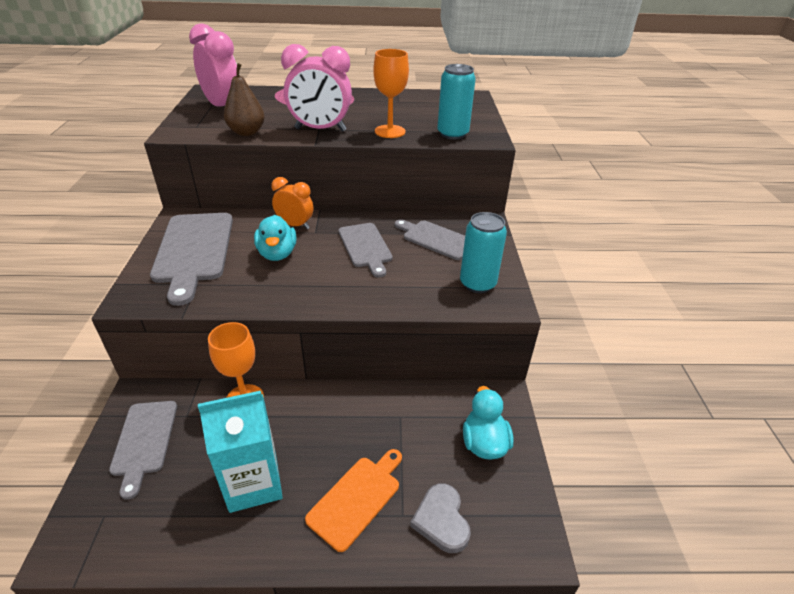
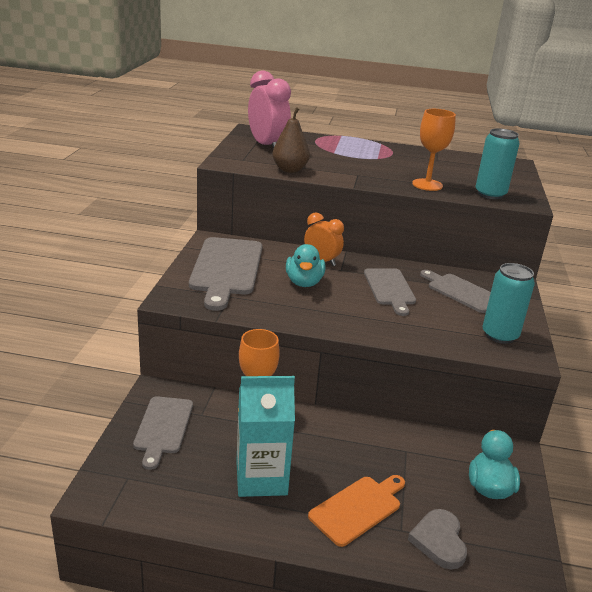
camera: 10 degrees right, 10 degrees down
pink clock [281,44,352,132] -> none

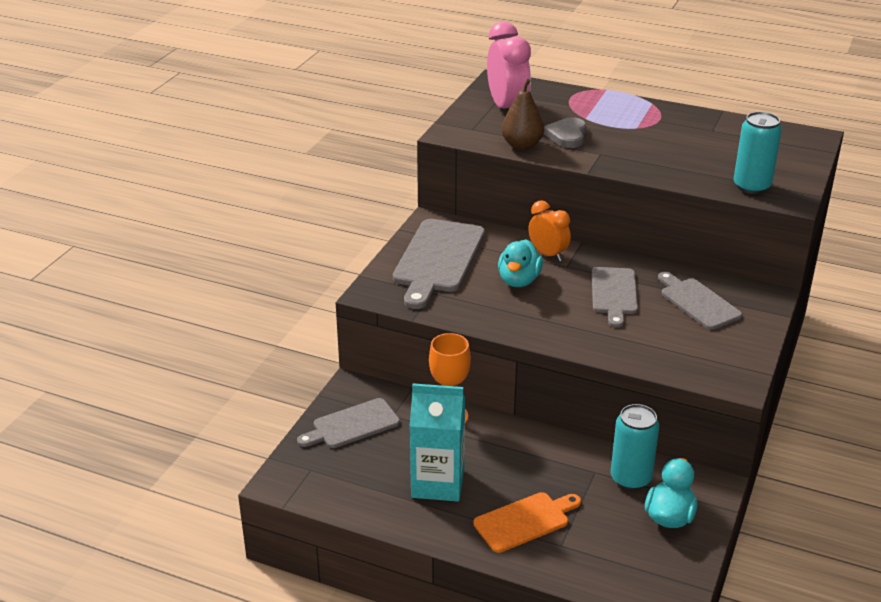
camera: 15 degrees right, 5 degrees up
grey cutting board [133,396,193,470] -> grey cutting board turned 45 degrees clockwise [297,398,400,448]
grey heart [408,509,467,569] -> grey heart moved to [544,117,587,148]
orange goblet [412,109,456,191] -> none
turquoise can [482,263,535,344] -> turquoise can moved to [611,404,659,490]

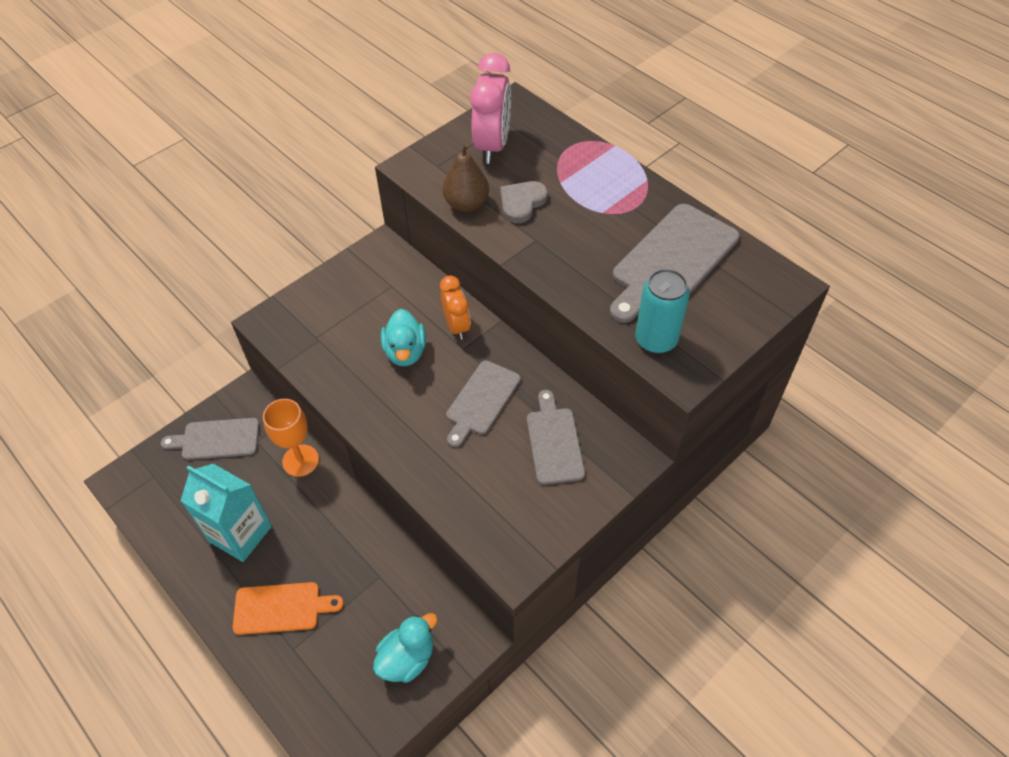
camera: 25 degrees right, 20 degrees up
grey cutting board [393,219,485,309] -> grey cutting board moved to [610,204,740,323]
turquoise duck [498,239,543,287] -> turquoise duck turned 45 degrees counterclockwise [381,309,426,366]
turquoise can [611,404,659,490] -> none

